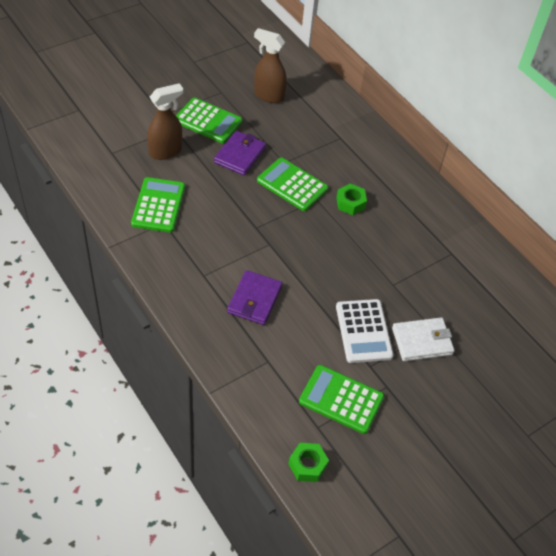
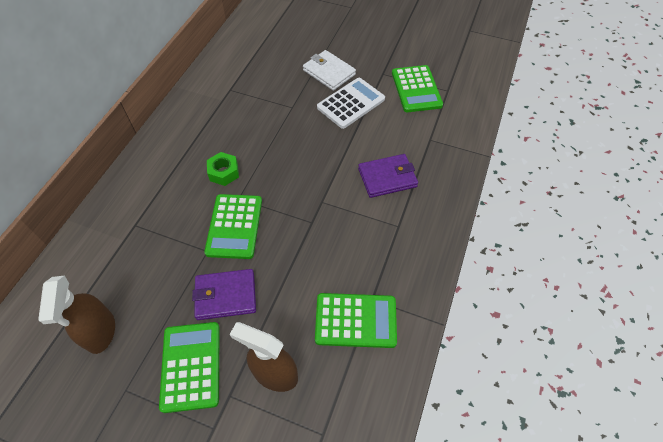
camera: 120 degrees left, 5 degrees up
green calculator [131,177,185,233] -> green calculator turned 150 degrees counterclockwise [315,293,397,348]
green nut [288,443,329,482] -> none

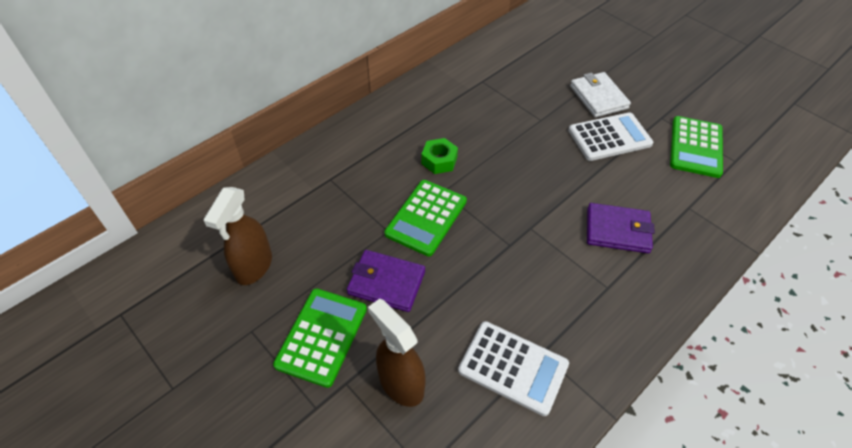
camera: 25 degrees right, 5 degrees down
green calculator [315,293,397,348] -> white calculator [458,321,569,416]

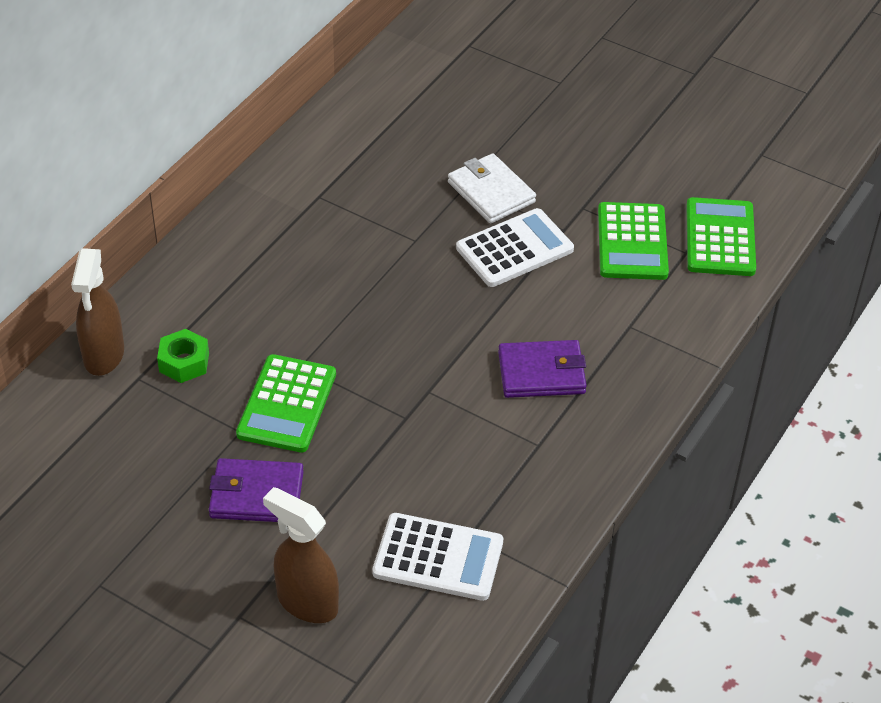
camera: 15 degrees left, 5 degrees down
brown spray bottle [203,187,272,285] -> brown spray bottle moved to [71,248,124,376]
green calculator [273,288,367,388] -> green calculator moved to [686,197,756,276]
green nut [421,138,458,174] -> green nut moved to [157,329,209,383]

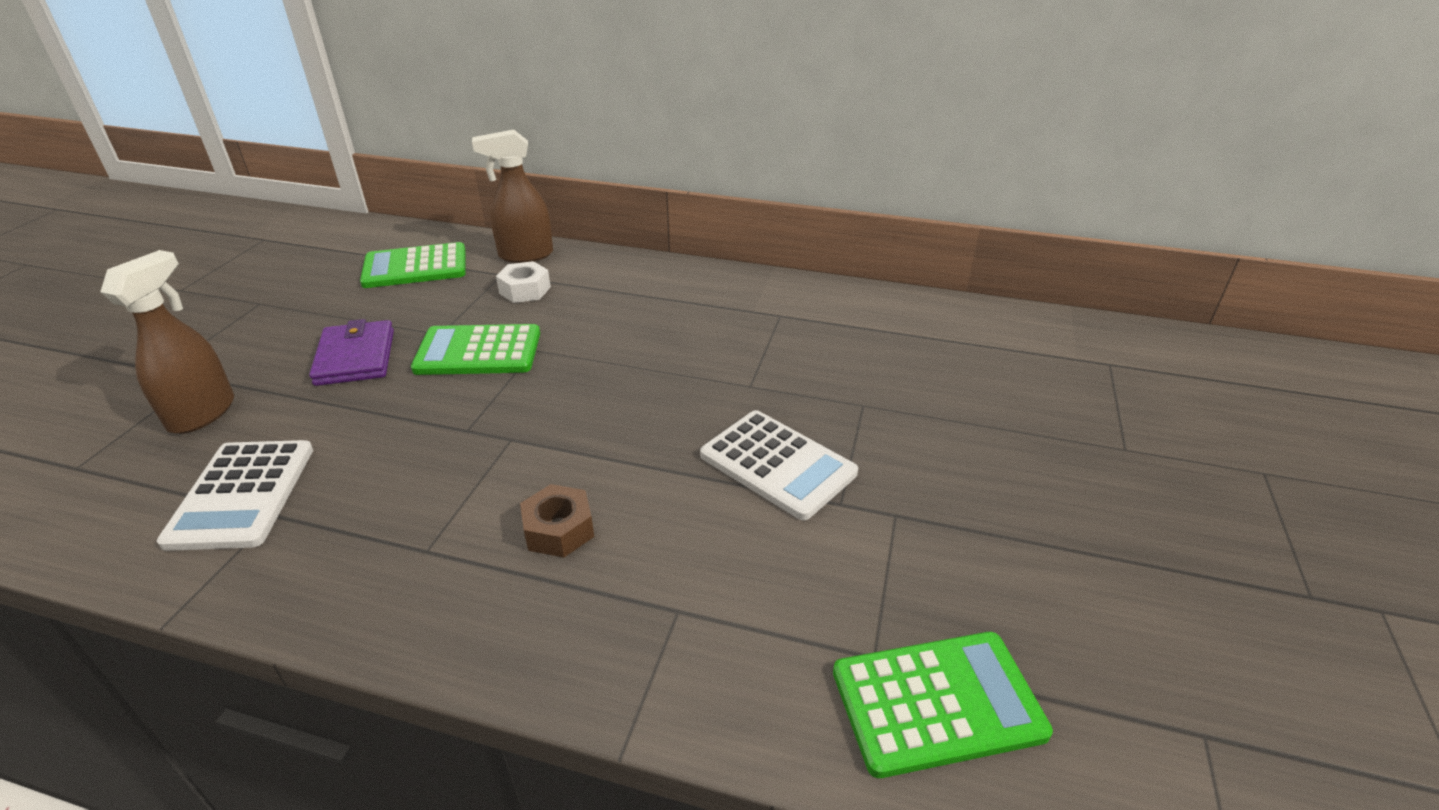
camera: 75 degrees right, 10 degrees down
green nut [157,329,209,383] -> white nut [496,261,551,303]
white wallet [448,153,536,223] -> none
purple wallet [498,340,587,398] -> brown nut [520,484,594,558]
green calculator [598,202,669,280] -> green calculator moved to [360,242,466,288]

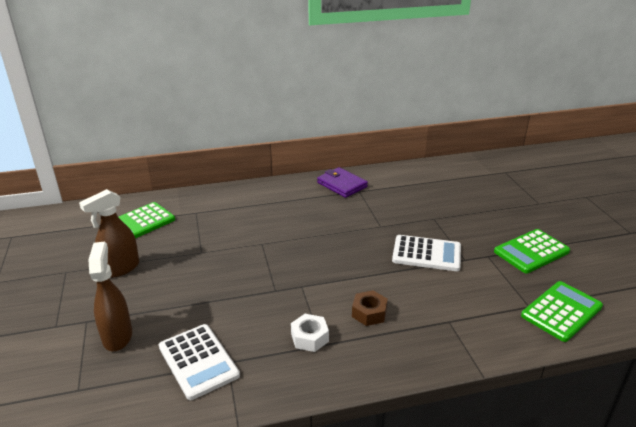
camera: 30 degrees left, 5 degrees down
purple wallet [309,319,394,386] -> purple wallet moved to [317,167,368,198]
green calculator [411,324,540,375] -> green calculator moved to [494,229,570,273]
brown spray bottle [472,130,553,263] -> brown spray bottle moved to [79,189,139,278]
white nut [496,261,551,303] -> white nut moved to [291,314,329,352]

